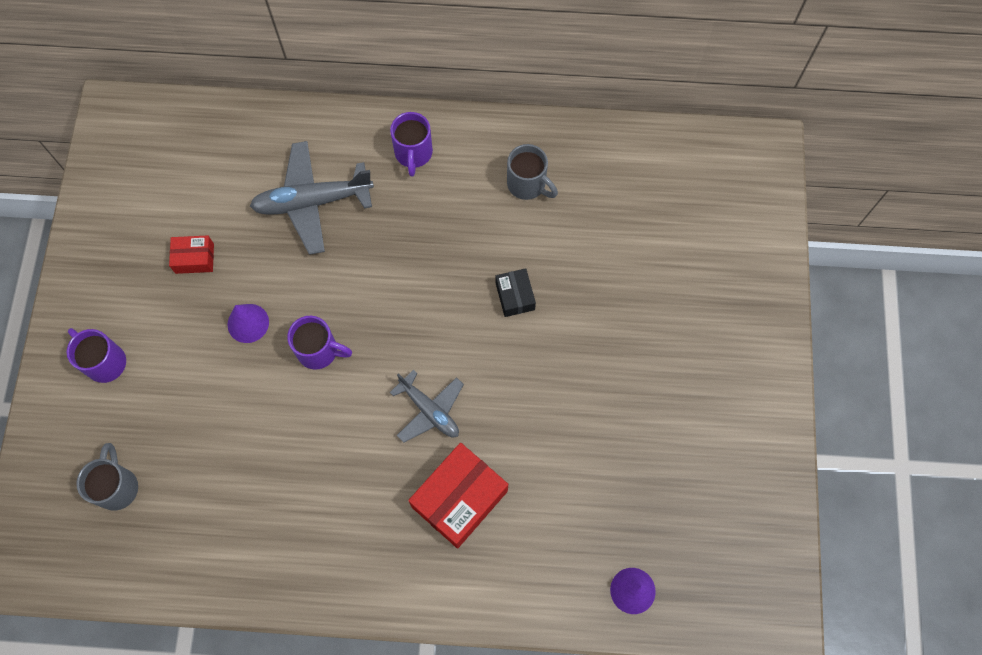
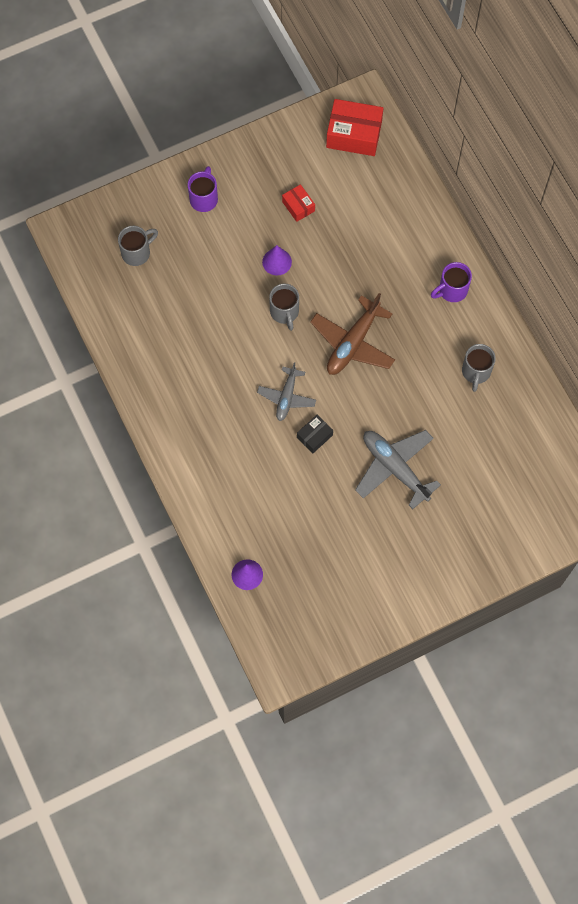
camera: 60 degrees right, 0 degrees up
grey plane [250,141,374,255] -> grey plane moved to [355,430,441,509]
purple mug [287,316,352,370] -> grey mug [269,284,299,331]
red box [408,443,508,549] -> red box moved to [326,99,383,156]
black box [496,268,536,317] -> black box moved to [297,415,333,453]
none -> brown plane [310,293,395,375]

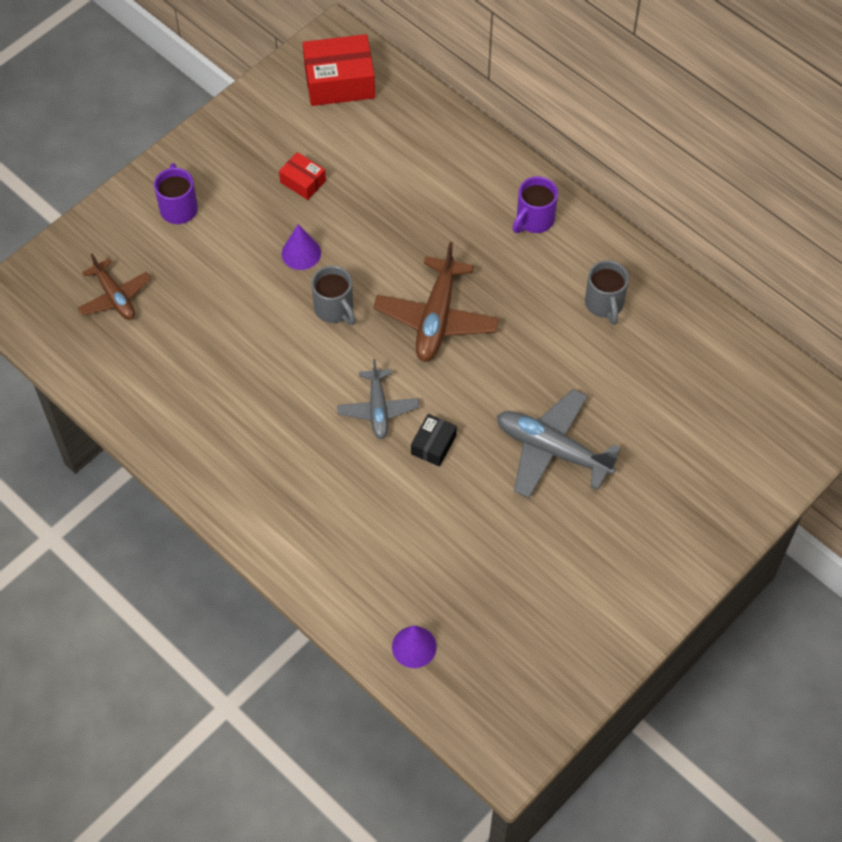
camera: 20 degrees left, 10 degrees down
grey mug [118,226,158,266] -> brown plane [77,253,151,320]

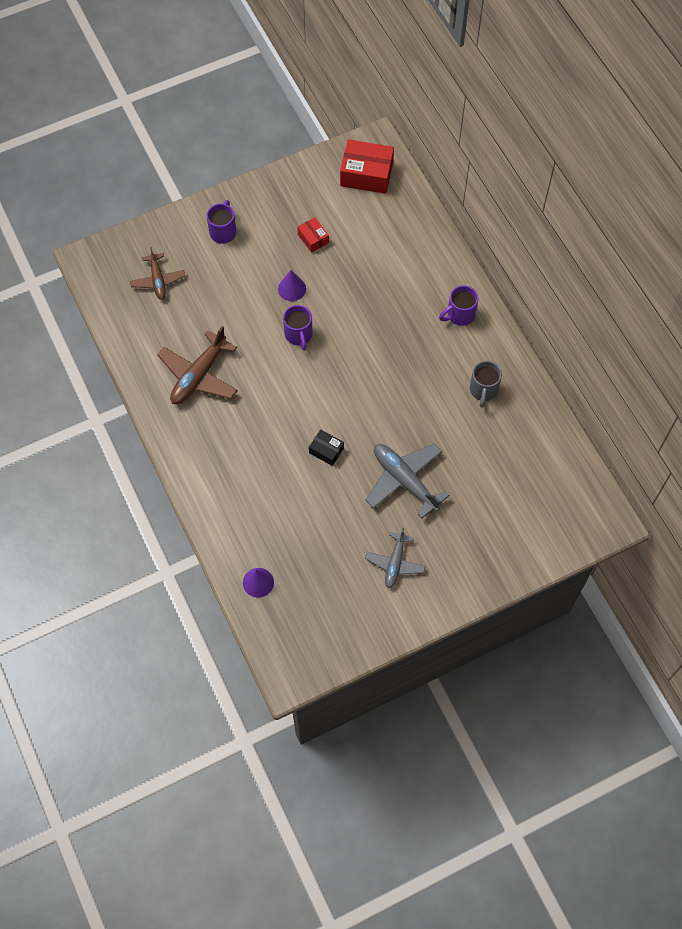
camera: 20 degrees right, 5 degrees up
grey mug [311,266,356,325] -> purple mug [283,305,313,351]
grey plane [337,359,419,439] -> grey plane moved to [365,528,426,588]
brown plane [373,242,499,362] -> brown plane moved to [157,326,238,404]
black box [411,414,457,467] -> black box turned 75 degrees clockwise [309,429,344,466]

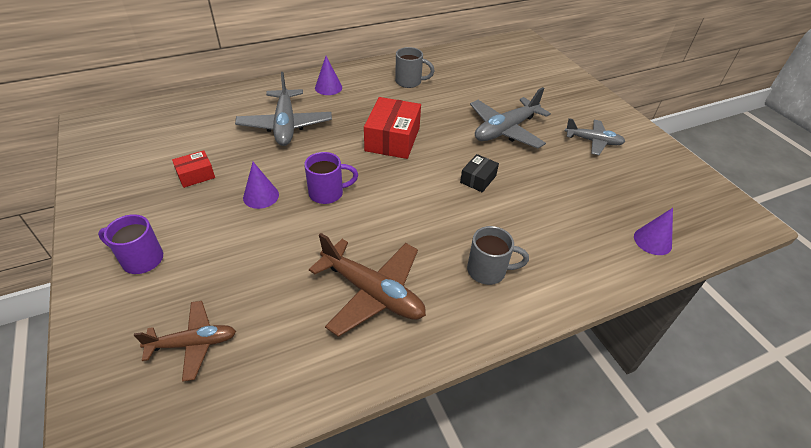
camera: 90 degrees left, 20 degrees down
red box [340,140,394,194] -> red box moved to [364,97,421,159]
purple mug [439,285,478,326] -> purple cone [315,56,342,95]
none -> grey plane [235,72,332,146]
none -> grey mug [467,226,529,285]

